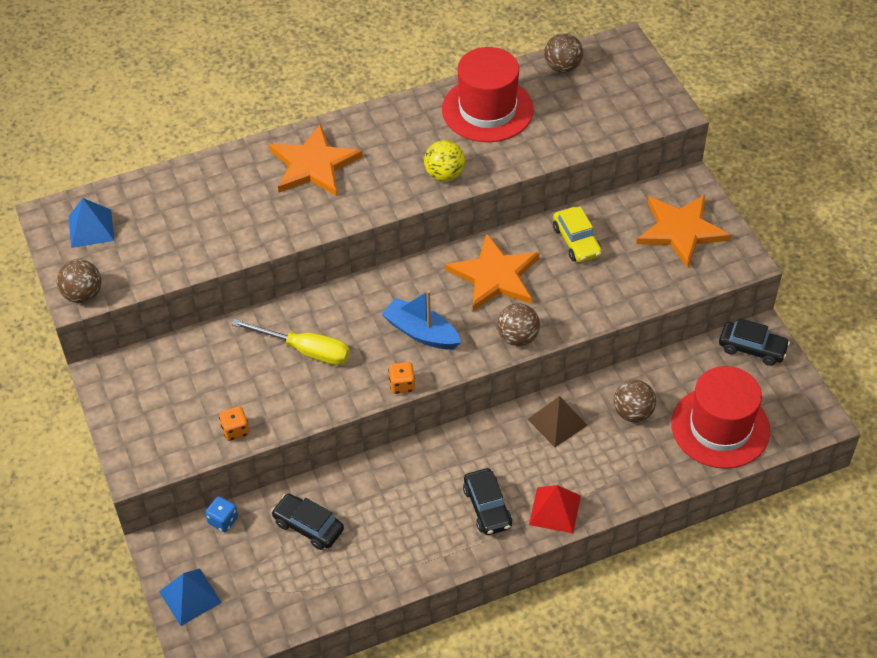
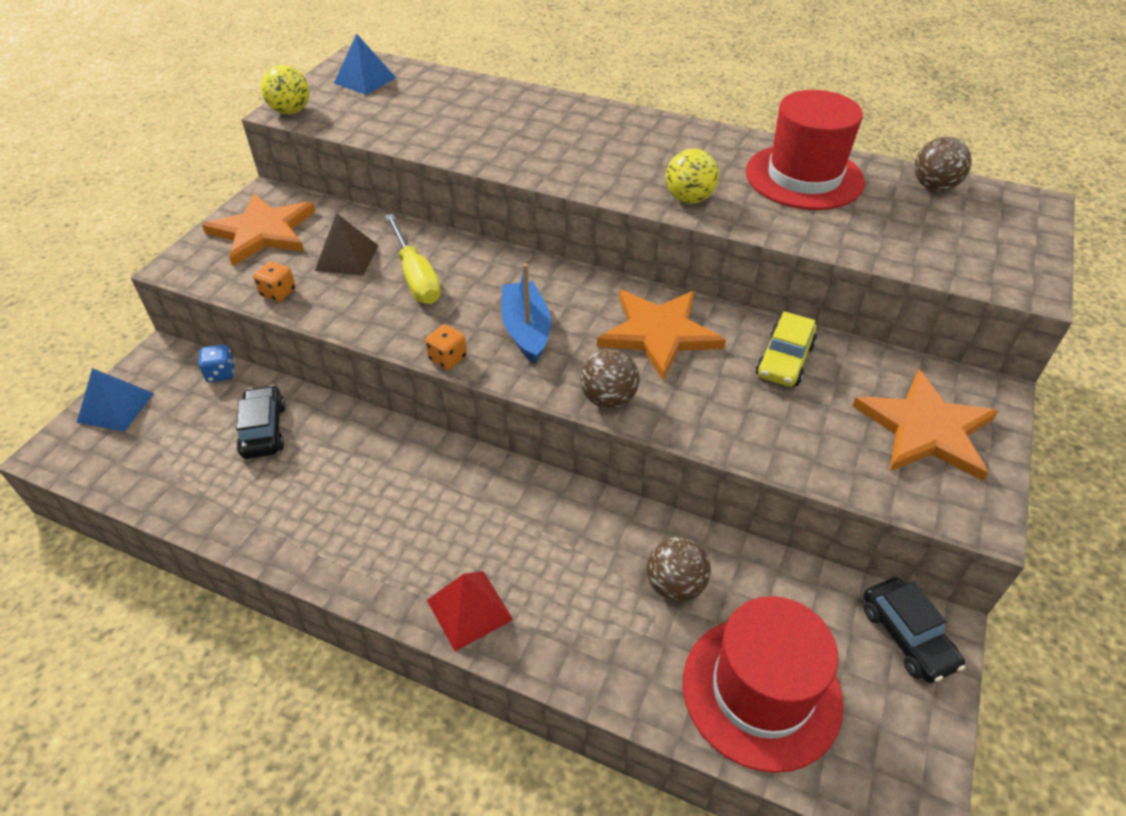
camera: 45 degrees right, 5 degrees down
brown ball [57,259,102,303] -> yellow ball [261,65,309,114]
orange star [269,123,363,196] -> orange star moved to [202,193,316,266]
black car [463,468,512,535] -> none
brown pyramid [527,396,588,447] -> brown pyramid moved to [315,213,378,276]

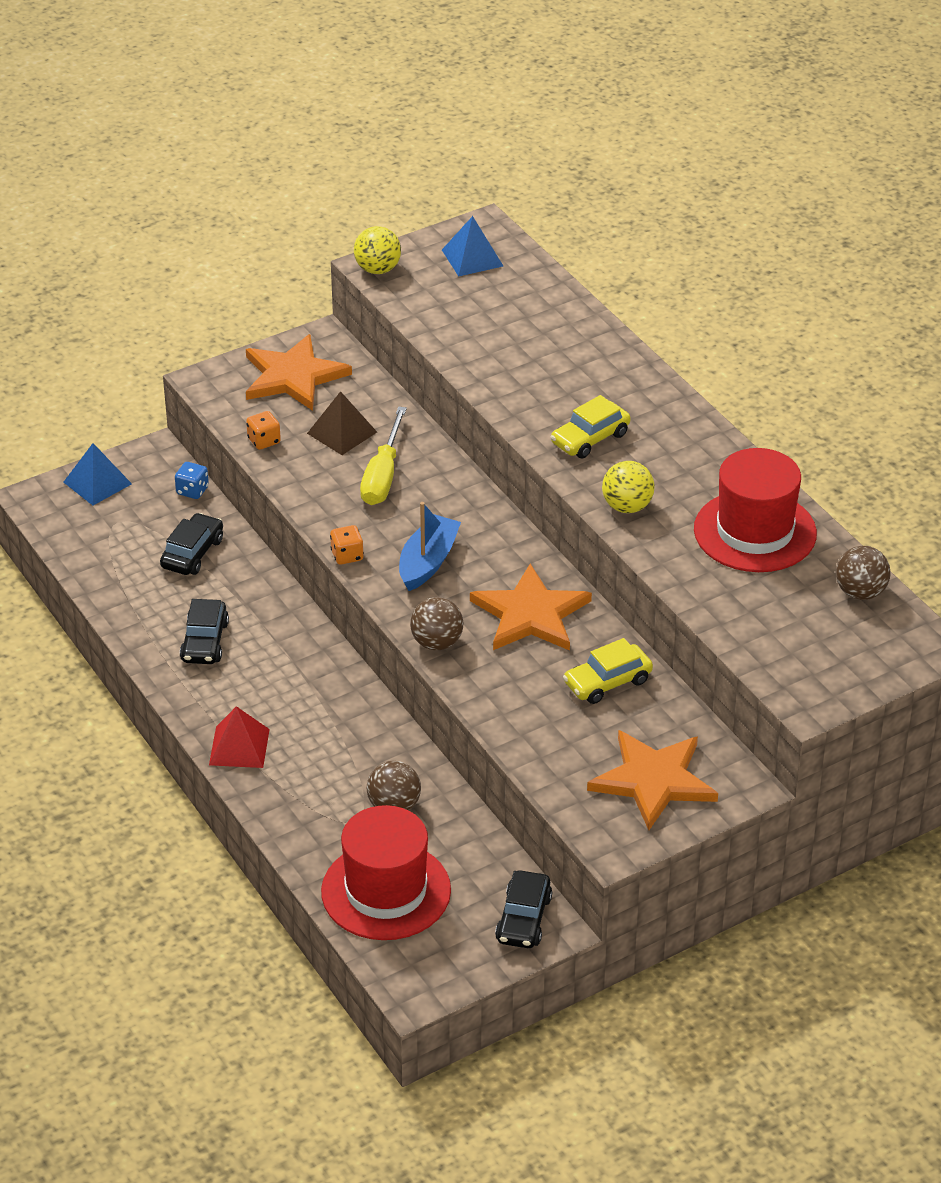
camera: 35 degrees right, 5 degrees down
none -> black car [180,599,229,664]
none -> yellow car [551,395,630,459]

